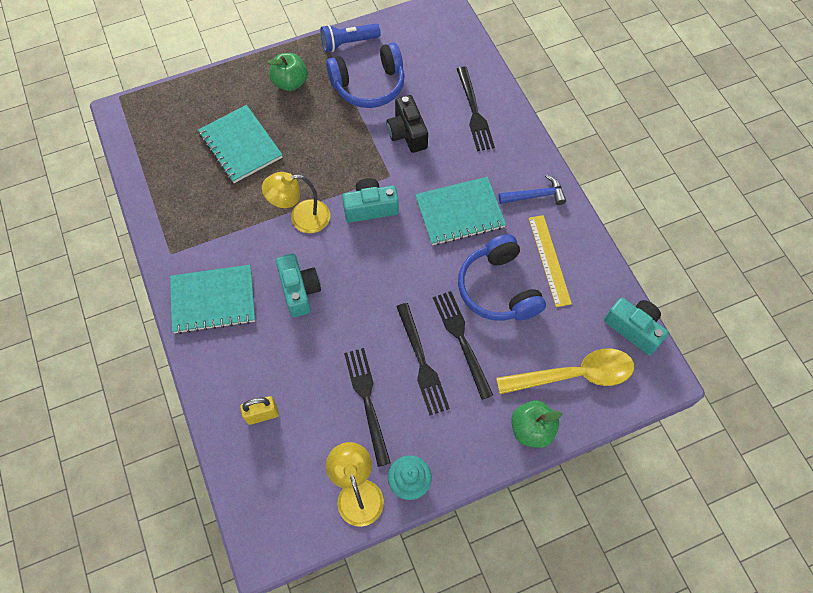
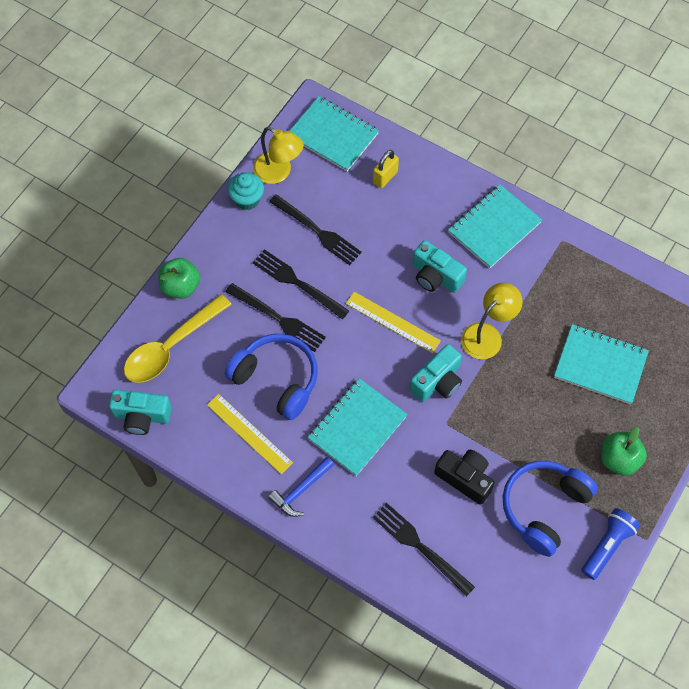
camera: 145 degrees right, 0 degrees up
none -> turquoise notebook [290,96,379,172]
none -> yellow ruler [346,292,441,353]

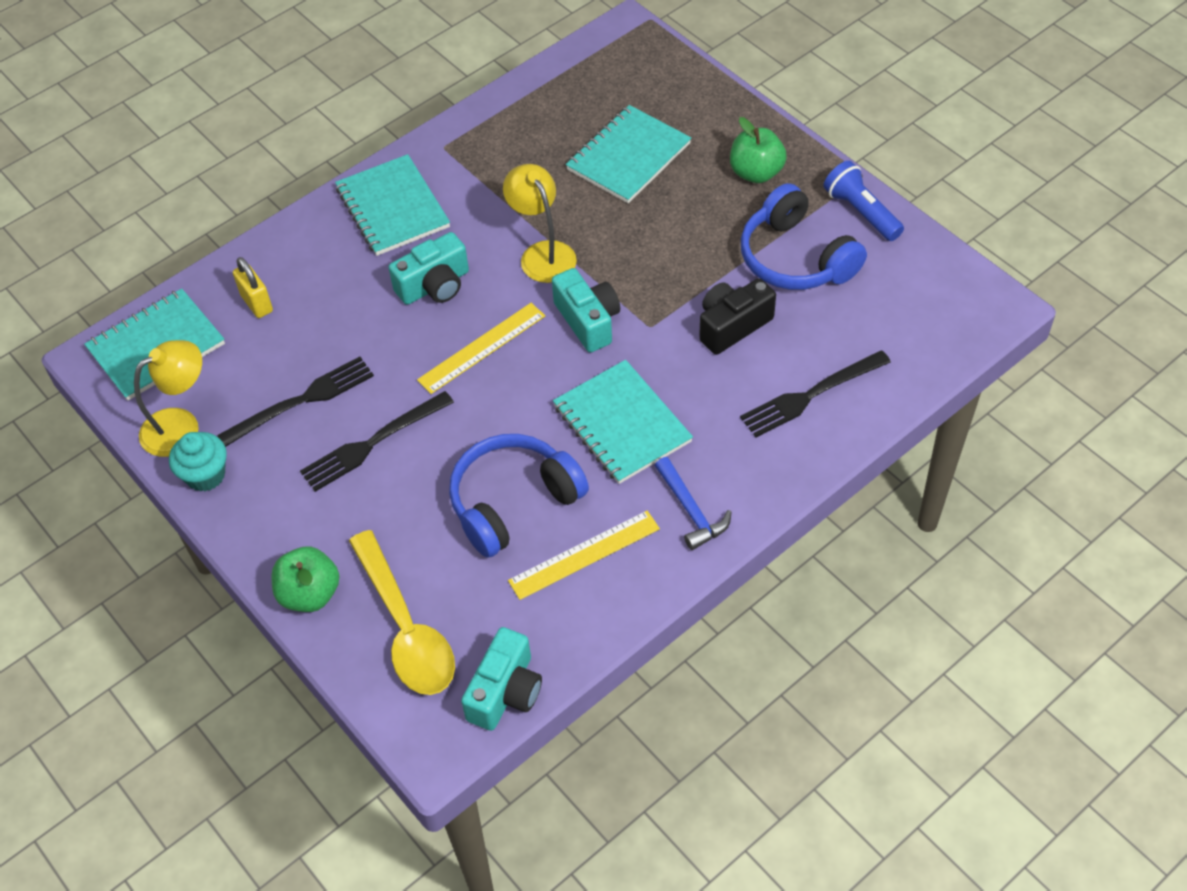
camera: 70 degrees left, 10 degrees down
black fork [226,283,326,352] -> none

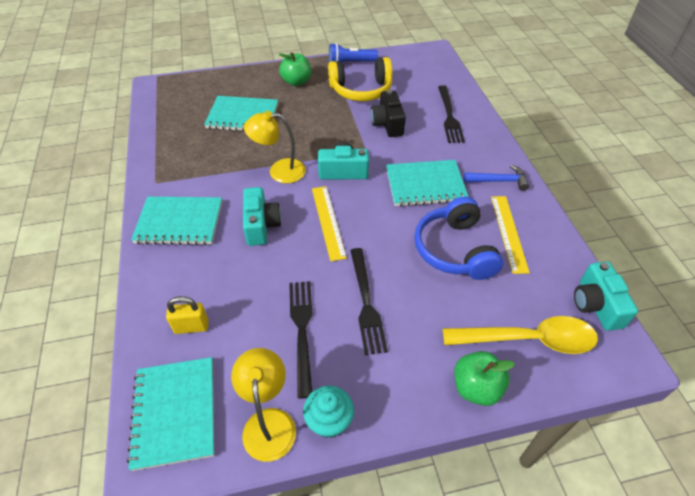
camera: 65 degrees left, 5 degrees down
turquoise camera [461,627,542,731] -> turquoise camera turned 150 degrees counterclockwise [574,261,638,331]
turquoise notebook [566,105,691,203] -> turquoise notebook turned 60 degrees counterclockwise [204,96,278,131]
blue headphones [741,183,867,290] -> yellow headphones [328,57,392,101]

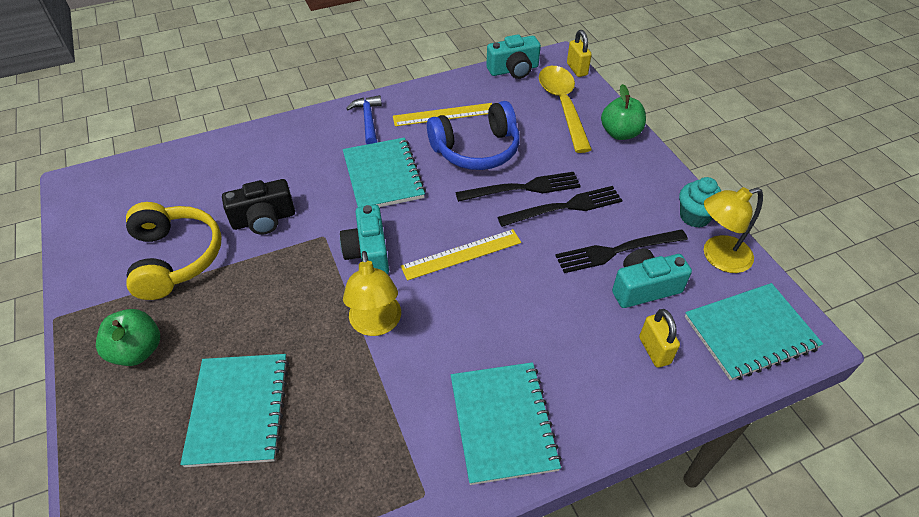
camera: 100 degrees left, 0 degrees up
turquoise camera [243,187,281,246] -> turquoise camera moved to [612,248,692,308]
blue flashlight [329,43,378,62] -> none
black fork [438,85,465,143] -> black fork moved to [455,172,581,202]
none -> yellow padlock [567,30,592,77]

